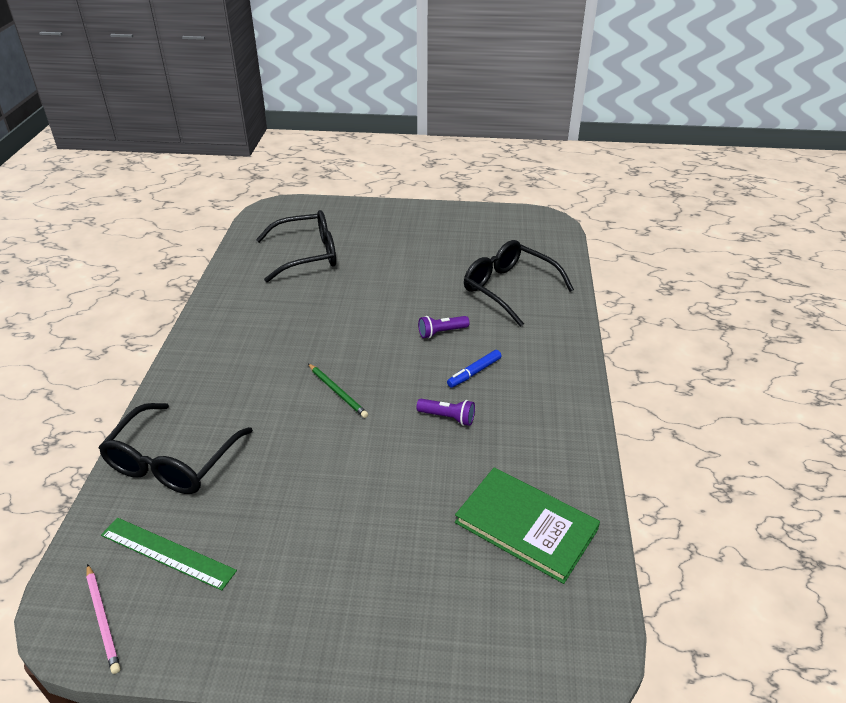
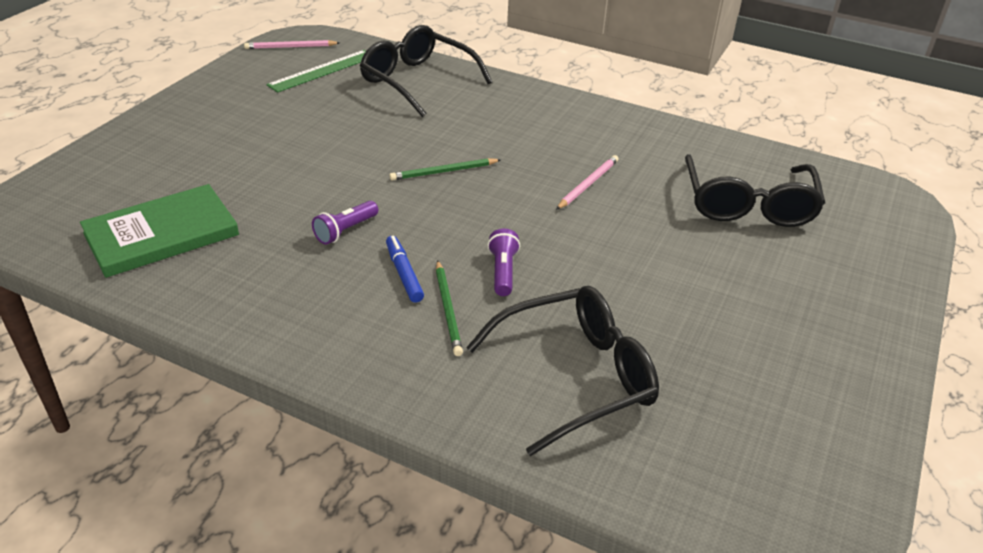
camera: 110 degrees right, 0 degrees up
none -> green pencil [436,260,463,356]
none -> pink pencil [556,155,619,210]

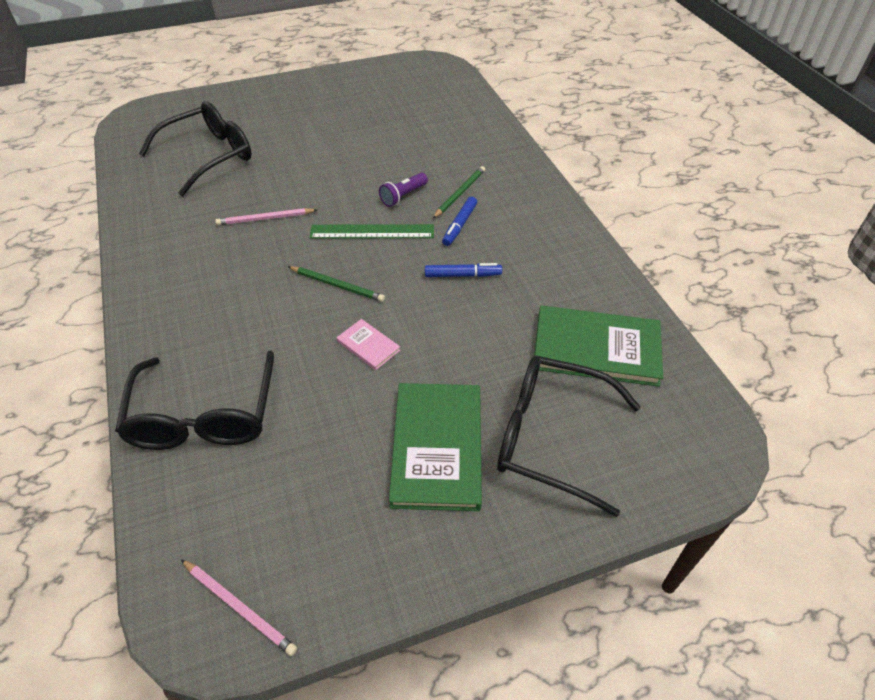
camera: 135 degrees left, 10 degrees up
green ruler [267,50,366,93] -> green ruler moved to [309,224,434,239]
purple flashlight [312,201,378,245] -> blue marker [425,263,502,277]
black glasses [466,286,659,456] -> black glasses moved to [497,356,641,517]
none -> pink book [337,319,400,370]
none -> green book [389,383,482,511]

